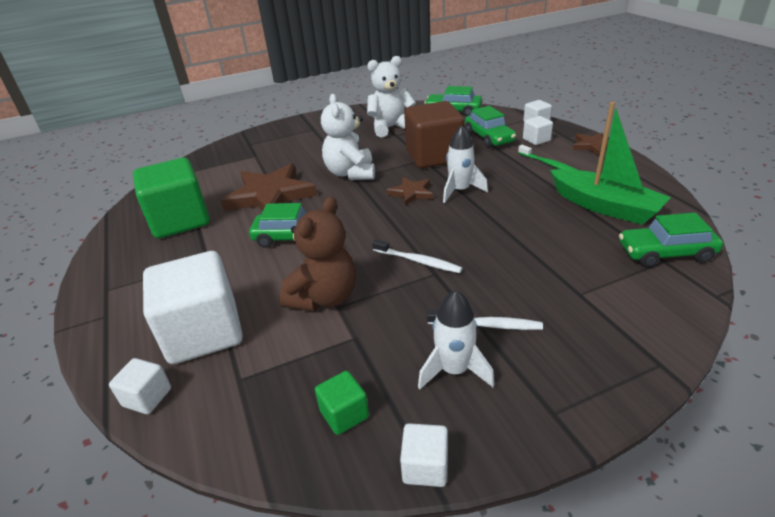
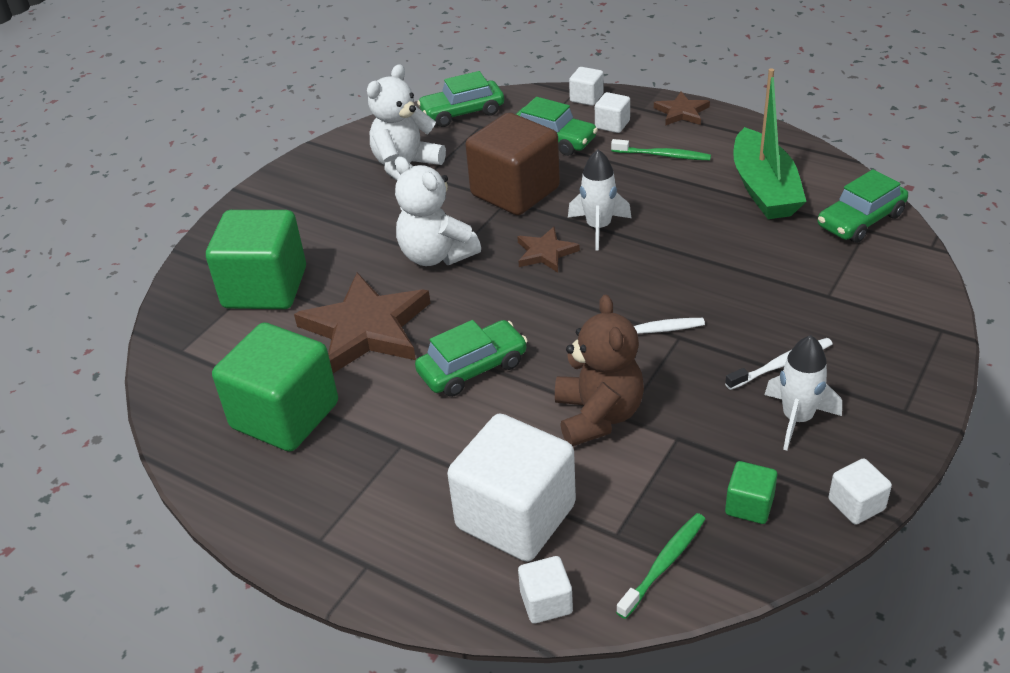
camera: 35 degrees left, 5 degrees up
green boat [550,102,671,225] -> green boat turned 75 degrees clockwise [733,68,807,219]
none -> green cube [206,210,306,309]
none -> green toothbrush [616,513,705,619]

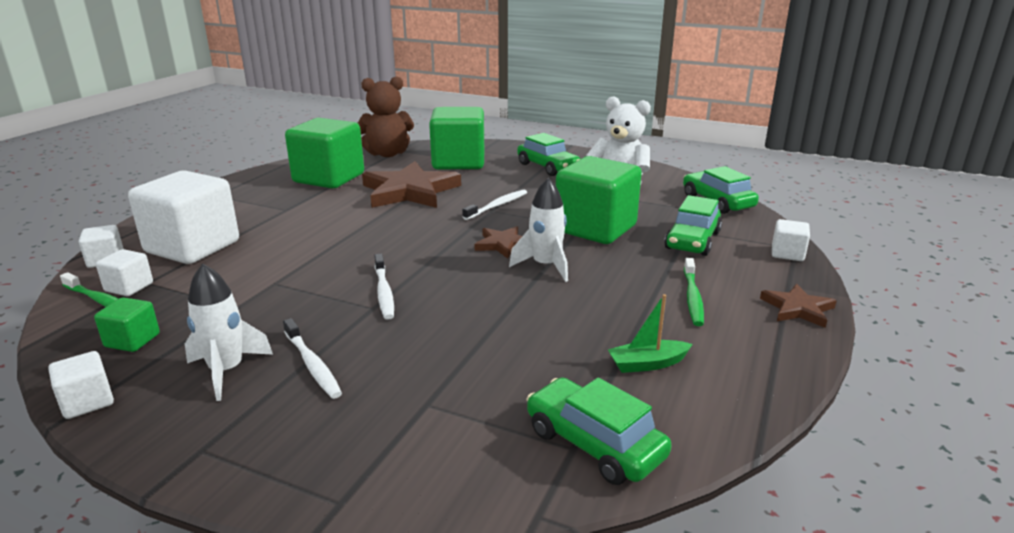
camera: 80 degrees right, 15 degrees down
white teddy bear [395,157,481,266] -> white toothbrush [462,190,527,220]
green car [415,320,528,397] -> green car moved to [517,133,580,176]
brown cube [465,113,560,215] -> green cube [556,156,642,244]
brown teddy bear [555,294,644,446] -> brown teddy bear moved to [358,76,414,157]
white cube [595,92,630,133] -> white cube moved to [96,249,153,296]
green boat [733,68,807,219] -> green boat [608,294,693,373], size x0.47

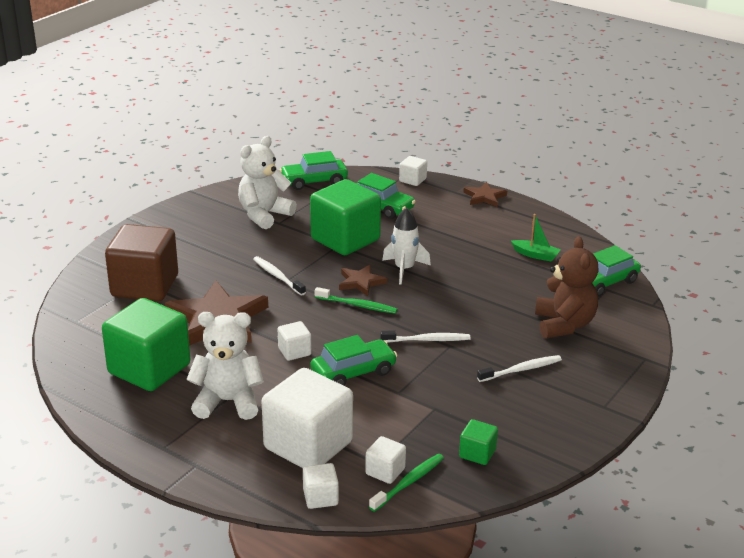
camera: 80 degrees left, 5 degrees up
white cube [49,351,114,419] -> white cube moved to [278,321,312,361]
white rocket [185,263,273,401] -> none
brown teddy bear [358,76,414,157] -> brown teddy bear moved to [535,236,599,339]
green cube [429,107,484,169] -> brown cube [105,224,178,301]
green car [517,133,580,176] -> green car moved to [310,335,397,386]
green boat [608,294,693,373] -> green boat turned 60 degrees counterclockwise [511,214,561,262]
green toothbrush [684,258,704,326] -> green toothbrush moved to [315,287,398,314]
none -> white teddy bear [186,312,264,420]

